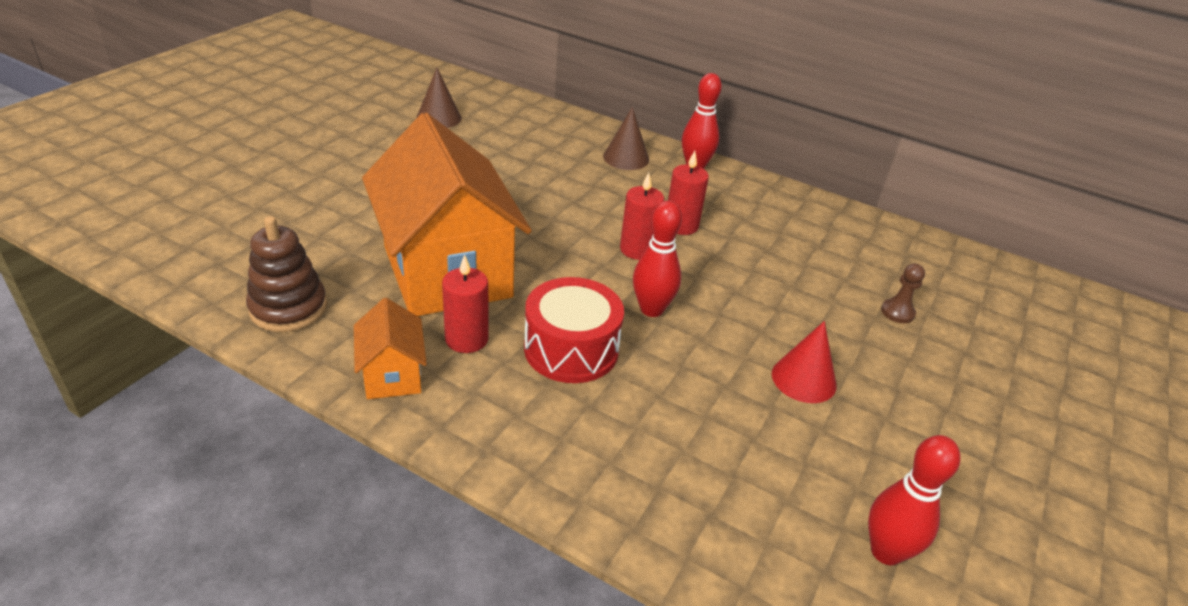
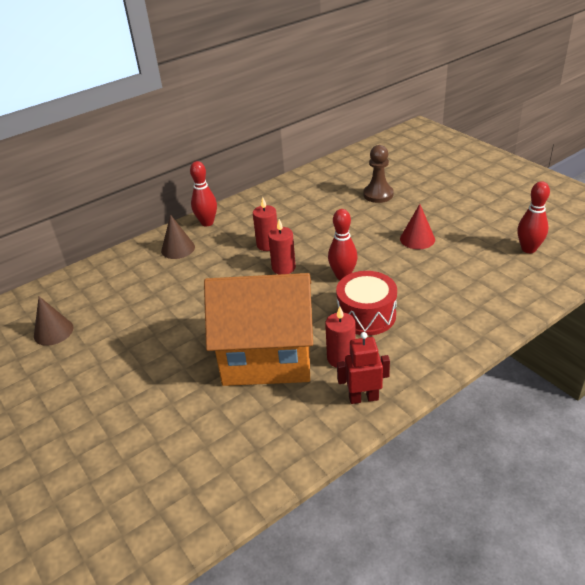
camera: 60 degrees left, 0 degrees up
brown stacking toy [246,216,327,332] -> none
orange house [354,298,427,399] -> red robot [337,332,390,404]
brown pawn [881,263,925,323] -> brown pawn [363,145,394,203], size x1.68

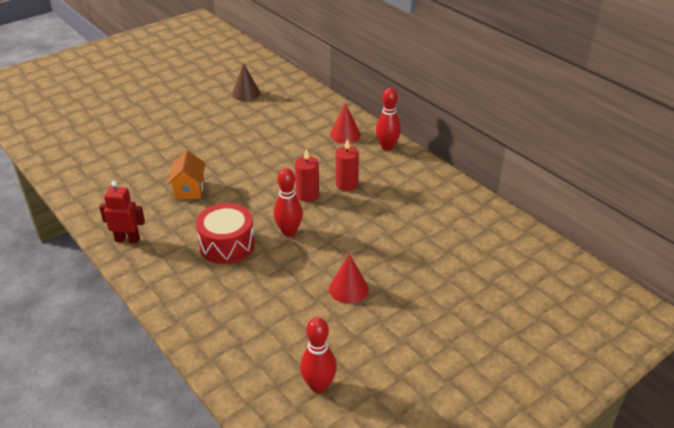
camera: 85 degrees right, 0 degrees up
brown cone [161,215,195,259] -> red cone [330,103,361,144]
orange house [204,273,313,386] -> orange house [168,151,206,199], size x0.44
red candle [325,306,356,368] -> none
red robot [337,332,390,404] -> red robot turned 75 degrees counterclockwise [99,181,145,243]
brown pawn [363,145,394,203] -> none

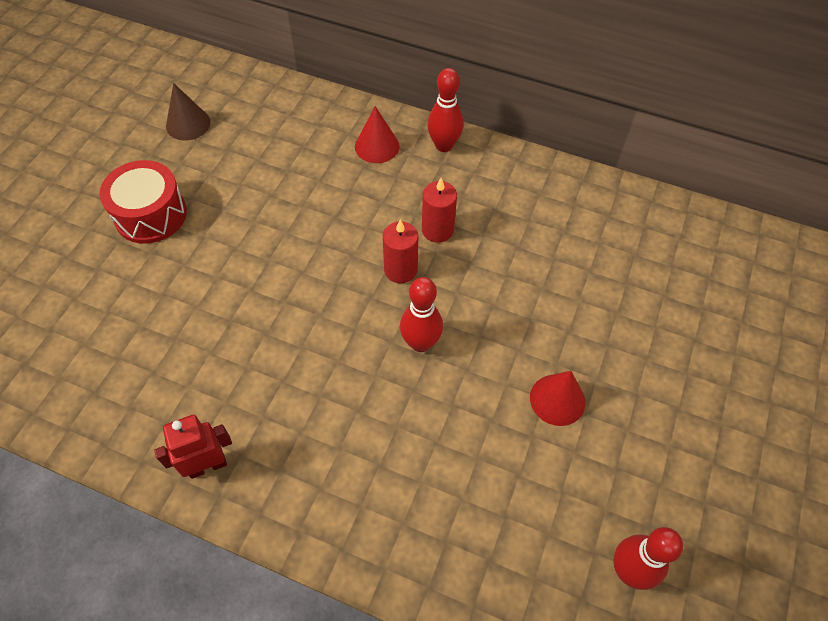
camera: 30 degrees left, 20 degrees up
orange house [168,151,206,199] -> none
red drum [196,203,255,264] -> red drum moved to [100,160,187,244]

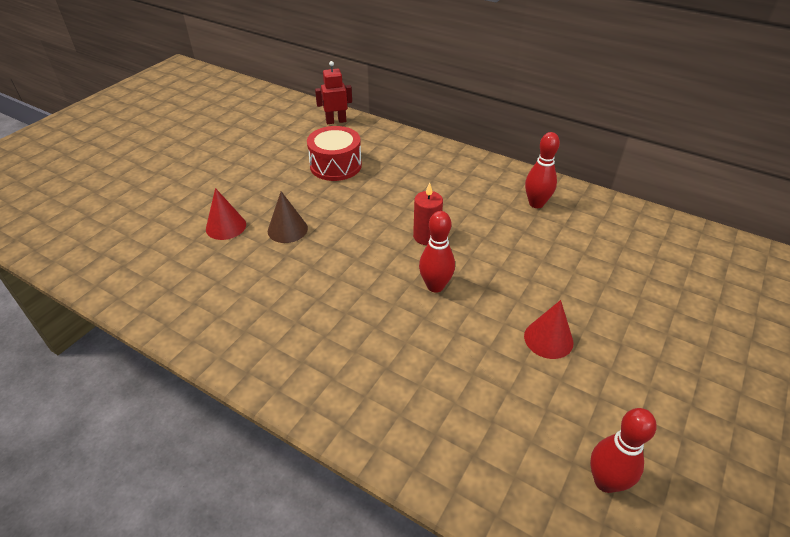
camera: 10 degrees right, 15 degrees down
red drum [100,160,187,244] -> red drum moved to [307,126,362,181]
red robot [154,415,232,479] -> red robot moved to [315,61,352,124]
brown cone [166,83,211,140] -> brown cone moved to [268,191,308,243]
red cone [355,106,399,163] -> red cone moved to [206,188,246,240]
red candle [422,178,457,243] -> none
red bowling pin [427,68,464,152] -> red bowling pin moved to [525,132,560,208]

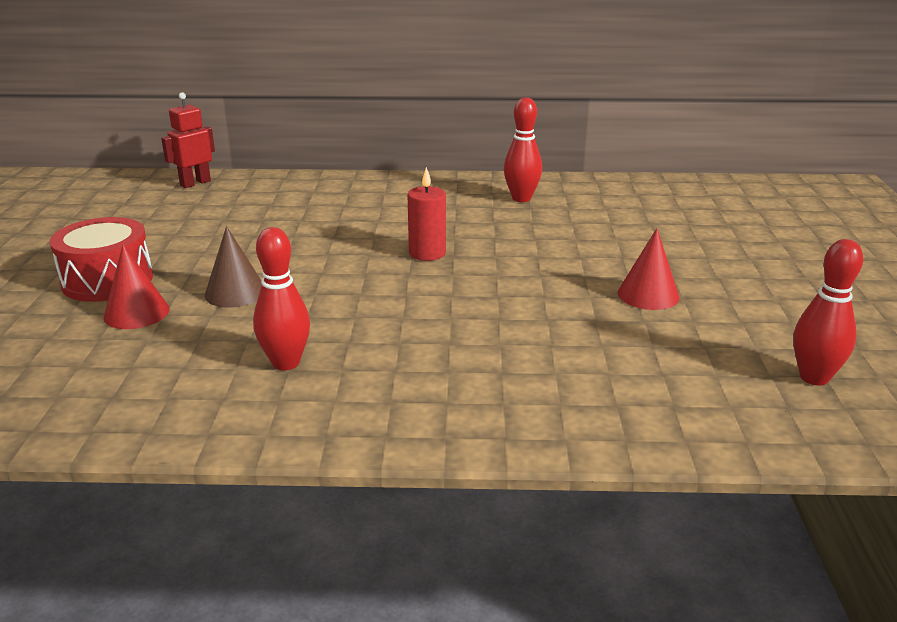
camera: 30 degrees left, 15 degrees down
red drum [307,126,362,181] -> red drum moved to [50,217,153,302]
red bowling pin [419,211,455,293] -> red bowling pin moved to [253,227,310,370]

